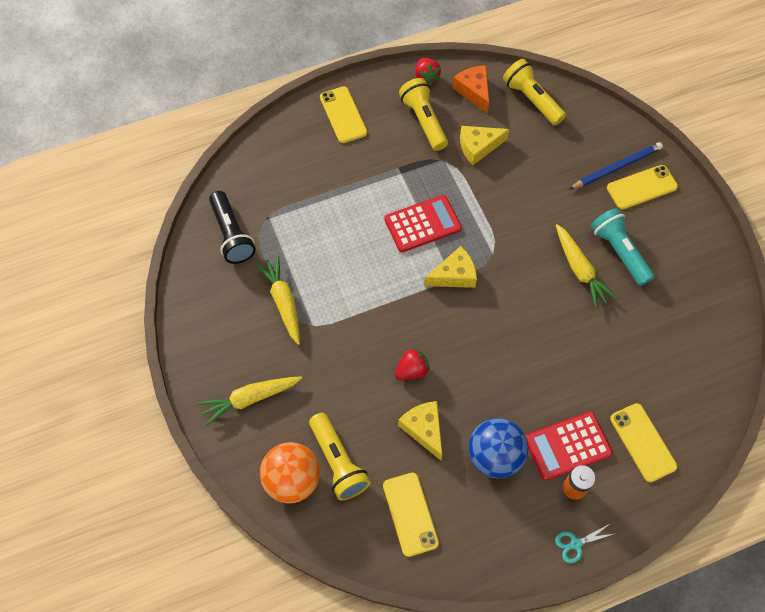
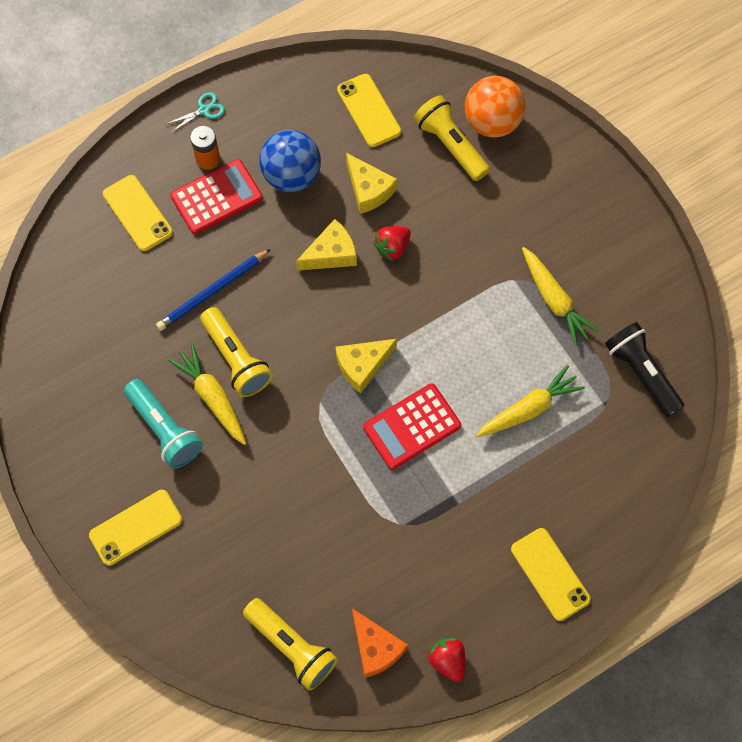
camera: 170 degrees right, 5 degrees up
yellow carrot [198,376,302,426] -> yellow carrot moved to [476,365,585,437]
yellow flashlight [399,78,448,151] -> yellow flashlight moved to [200,307,273,397]
yellow cheese [460,126,509,165] -> yellow cheese moved to [296,219,357,271]
blue pencil [569,142,663,189] -> blue pencil moved to [156,249,271,331]

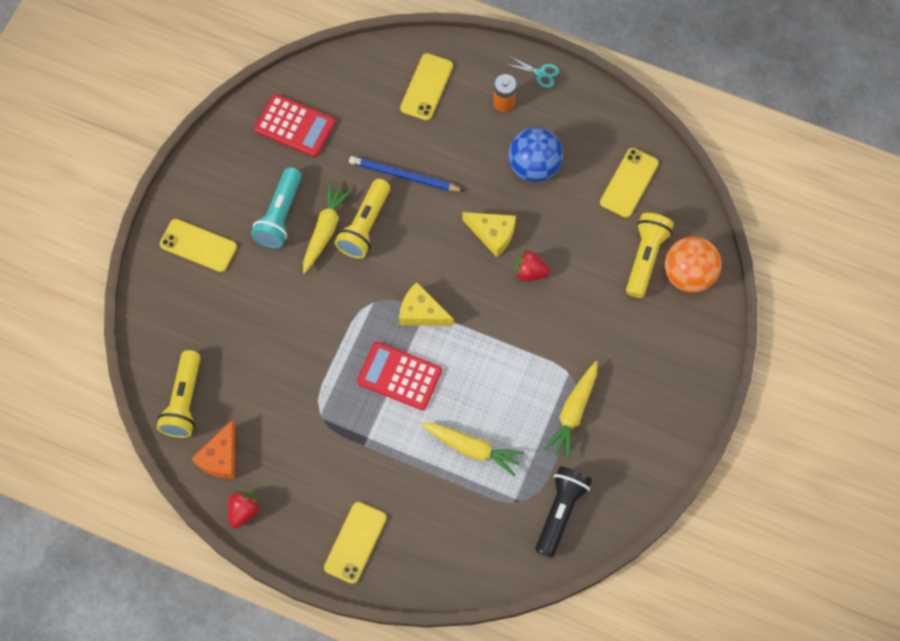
camera: 55 degrees right, 0 degrees up
red calculator [170,159,263,234] -> red calculator moved to [254,94,335,157]
yellow cheese [346,153,397,214] -> none

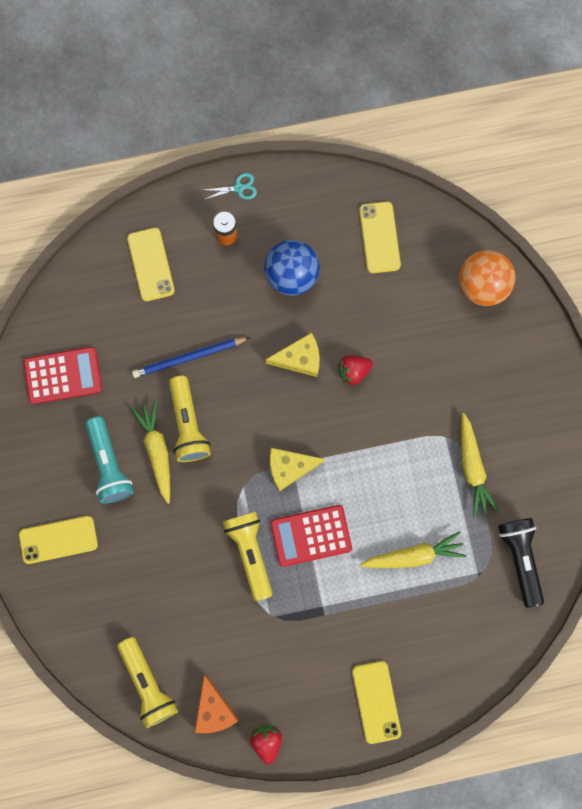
camera: 35 degrees left, 10 degrees up
yellow flashlight [626,213,674,298] -> yellow flashlight moved to [223,512,272,601]

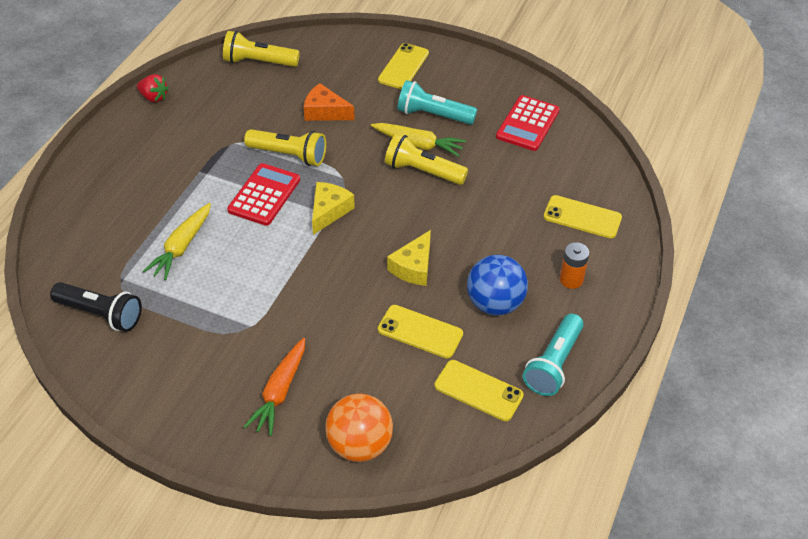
camera: 125 degrees right, 30 degrees down
blue pencil [132,337,250,378] -> none
orange cheese [195,674,239,733] -> orange cheese moved to [304,83,355,121]
turquoise scissors [203,173,257,200] -> none
red strawberry [337,355,373,386] -> none
yellow phone [352,661,401,744] -> yellow phone moved to [378,305,463,358]
yellow carrot [461,413,499,517] -> none
none -> orange carrot [244,338,305,436]
none -> turquoise flashlight [523,314,584,396]

